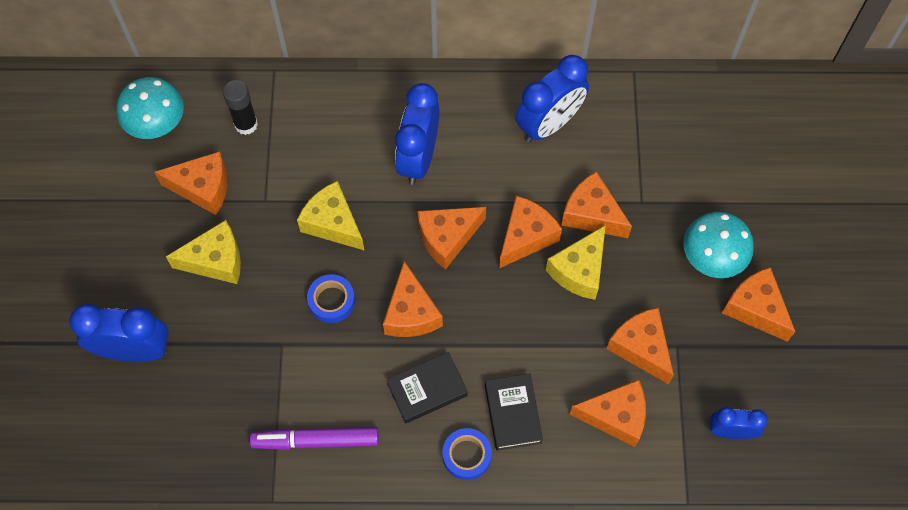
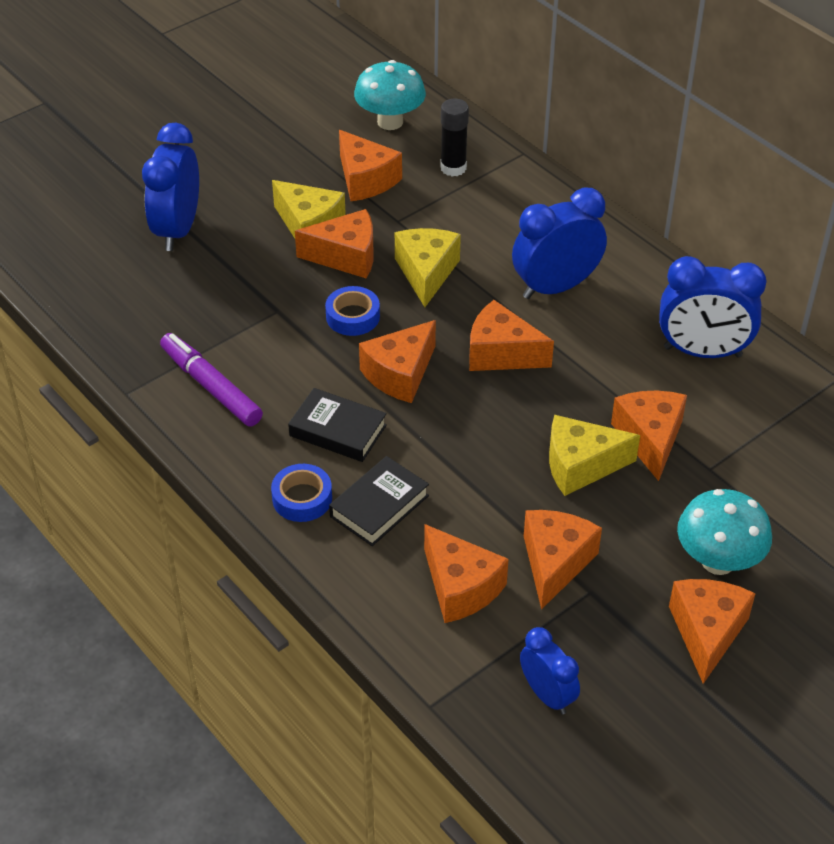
camera: 50 degrees right, 20 degrees down
blue clock [69,304,169,362] -> blue clock turned 135 degrees counterclockwise [142,122,199,251]
orange cheese [499,196,562,268] -> orange cheese moved to [295,209,374,278]

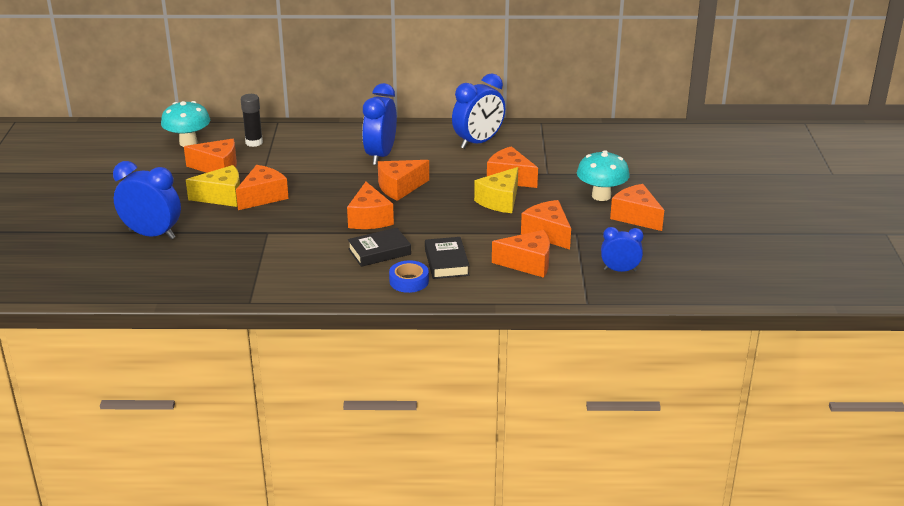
camera: 50 degrees left, 15 degrees down
blue clock [142,122,199,251] -> blue clock turned 150 degrees clockwise [113,161,181,240]
purple marker [160,333,263,427] -> none
blue tape [325,286,380,336] -> none
yellow cheese [395,228,461,307] -> none

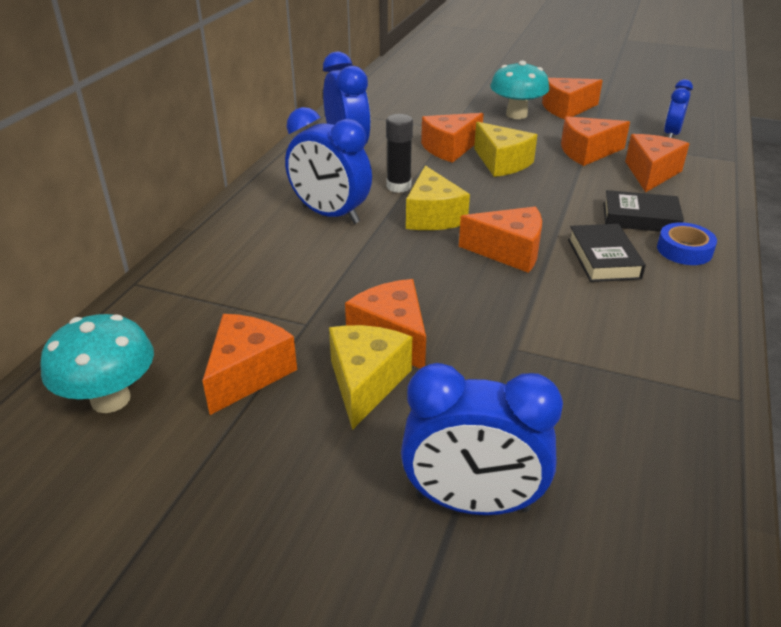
camera: 70 degrees left, 5 degrees up
blue clock [113,161,181,240] -> blue clock turned 120 degrees counterclockwise [401,363,563,515]
black glue stick [241,94,263,147] -> black glue stick moved to [386,114,413,193]
orange cheese [378,160,429,201] -> yellow cheese [406,165,470,230]

